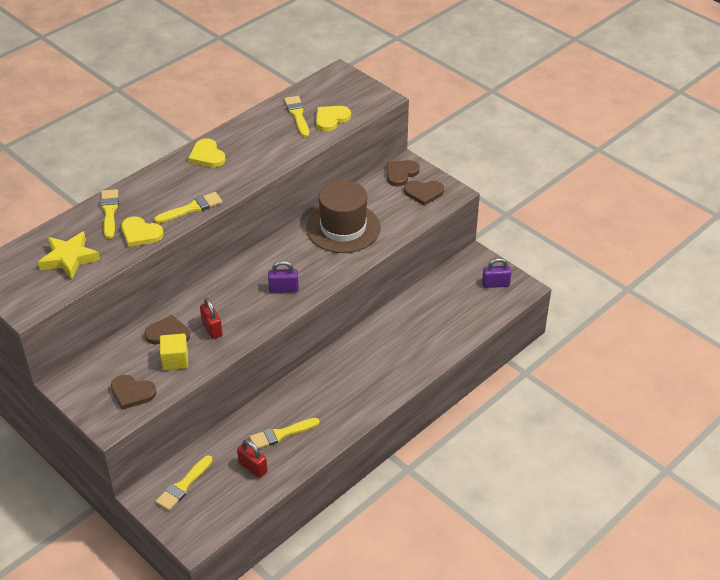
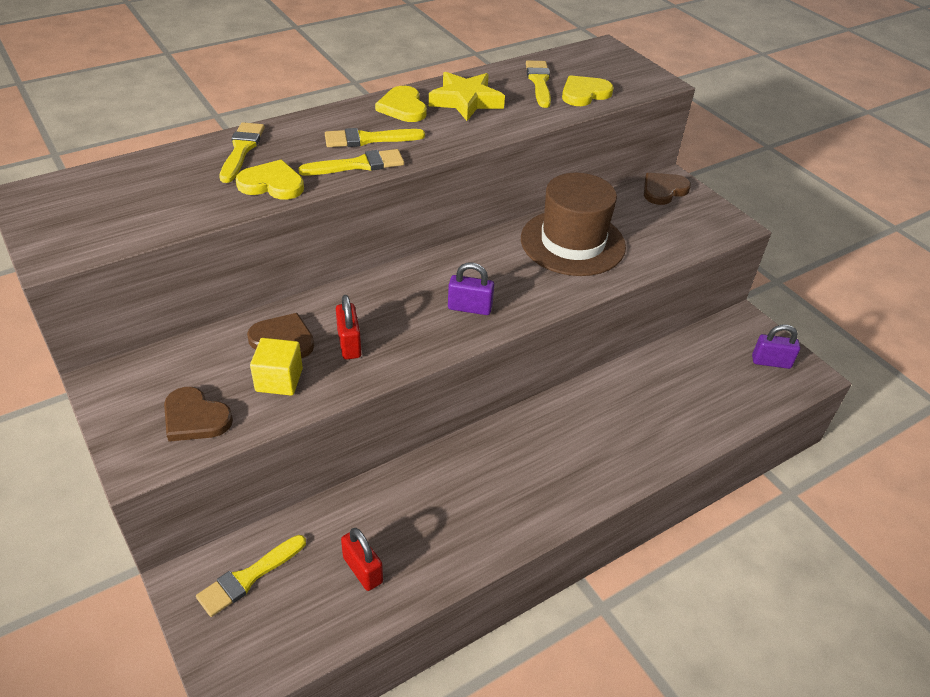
camera: 10 degrees right, 0 degrees up
yellow star [38,231,100,280] -> yellow star moved to [429,72,505,121]
yellow heart [121,216,163,247] -> yellow heart turned 150 degrees clockwise [235,160,304,200]
yellow brush [250,418,320,449] -> yellow brush moved to [325,128,425,147]
brown heart [404,180,444,206] -> none

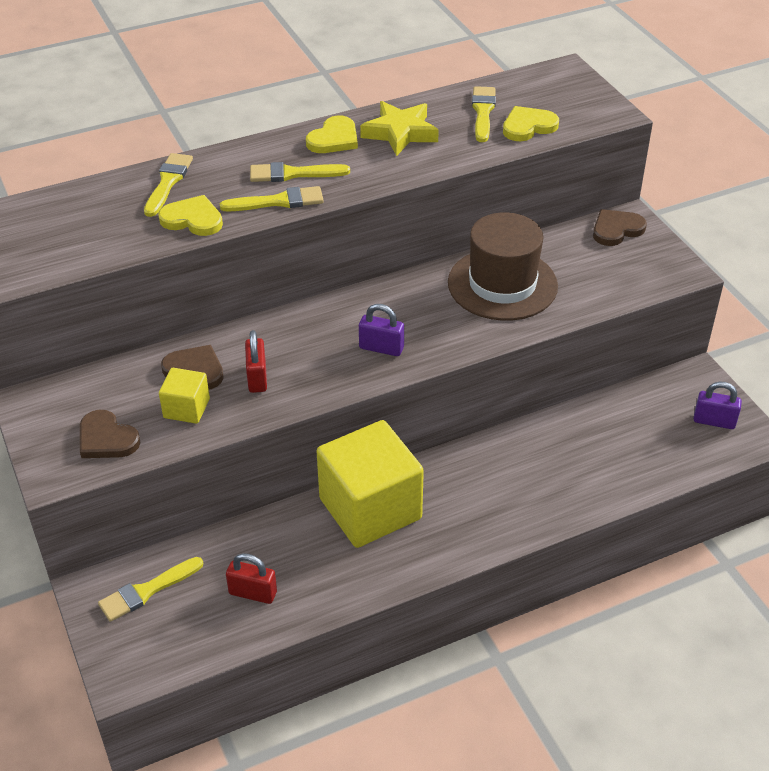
camera: 10 degrees right, 0 degrees up
red padlock [341,528,383,591] -> red padlock turned 45 degrees counterclockwise [226,553,277,604]
yellow heart [375,86,427,122] -> yellow heart turned 135 degrees counterclockwise [306,116,358,153]
none -> yellow cube [317,420,424,548]

